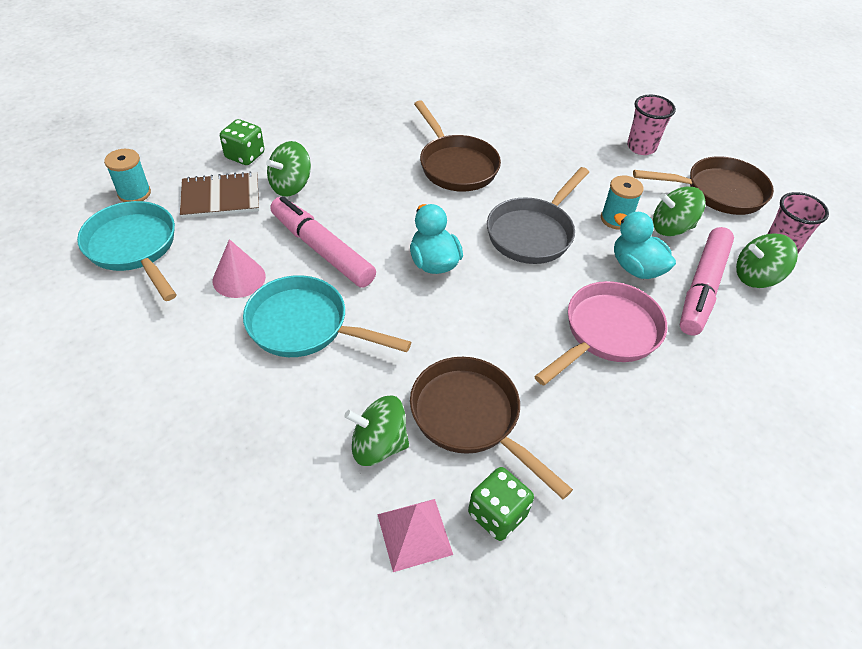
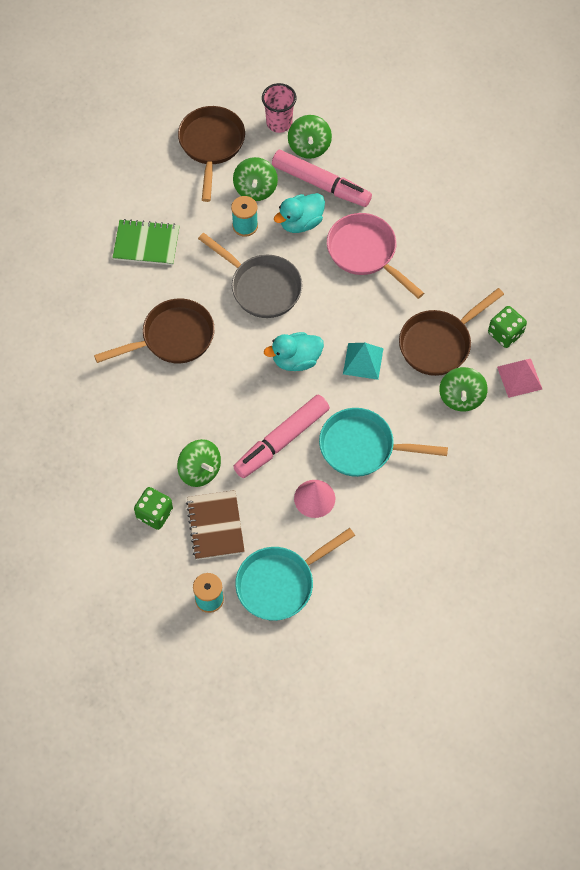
camera: 85 degrees left, 15 degrees up
turquoise pan [243,275,411,357] -> turquoise pan turned 75 degrees clockwise [319,408,448,477]
pink cup [627,95,676,155] -> none
none -> green notebook [112,219,180,265]
none -> turquoise pyramid [343,343,383,380]

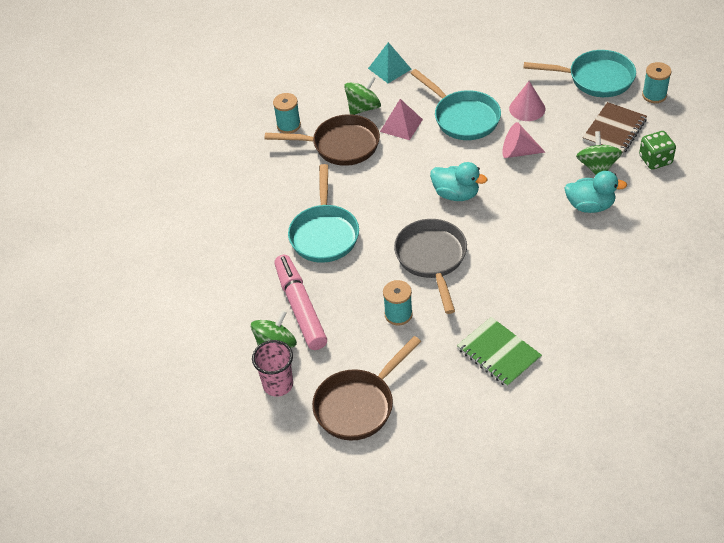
camera: 135 degrees left, 15 degrees down
brown pan [94,298,215,364] -> none
green spinning top [233,157,278,201] -> none
pink marker [233,395,330,478] -> pink cone [503,122,545,158]
turquoise duck [274,193,325,233] -> turquoise duck moved to [564,171,627,213]
pink pan [327,213,424,299] -> turquoise pan [288,164,359,263]
turquoise pyramid [343,343,383,380] -> turquoise pyramid moved to [368,42,411,83]
green dice [488,306,527,348] -> turquoise spool [273,93,301,134]
pink pyramid [497,359,542,398] -> pink pyramid moved to [380,99,423,140]

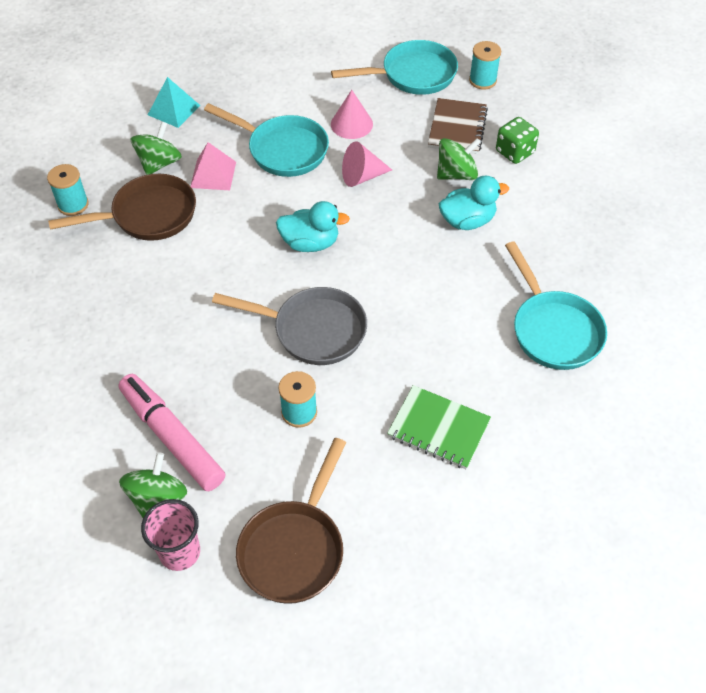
camera: 25 degrees left, 5 degrees up
turquoise pan [288,164,359,263] -> turquoise pan moved to [505,241,607,370]
grey pan [394,219,467,314] -> grey pan turned 135 degrees clockwise [212,287,367,365]
green spinning top [576,131,622,175] -> green spinning top turned 90 degrees clockwise [437,138,481,180]

